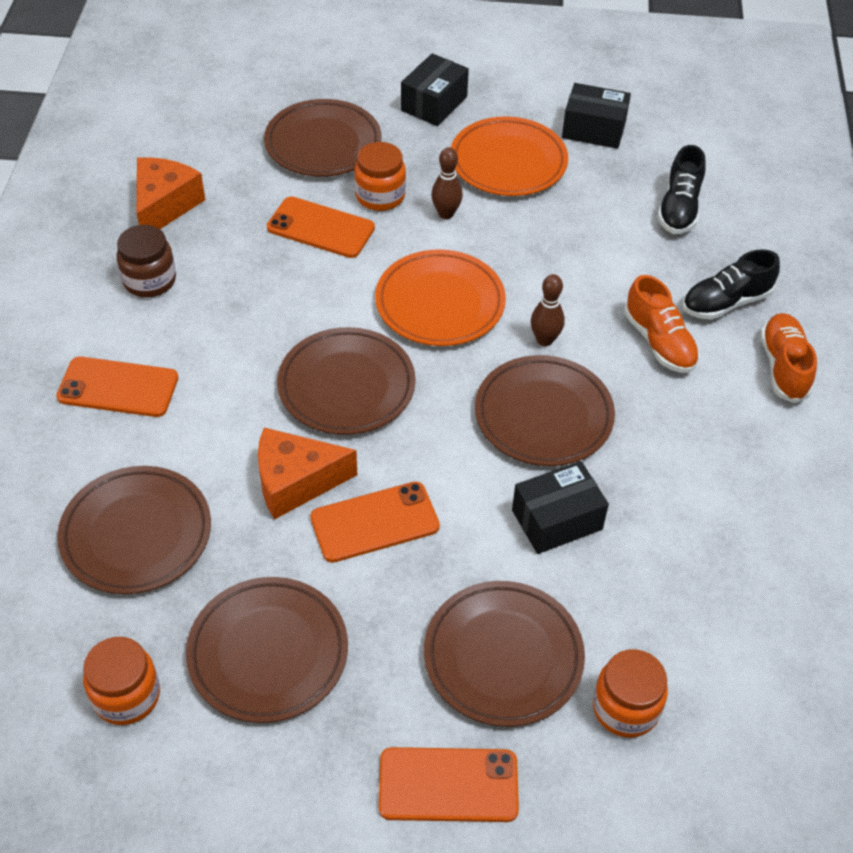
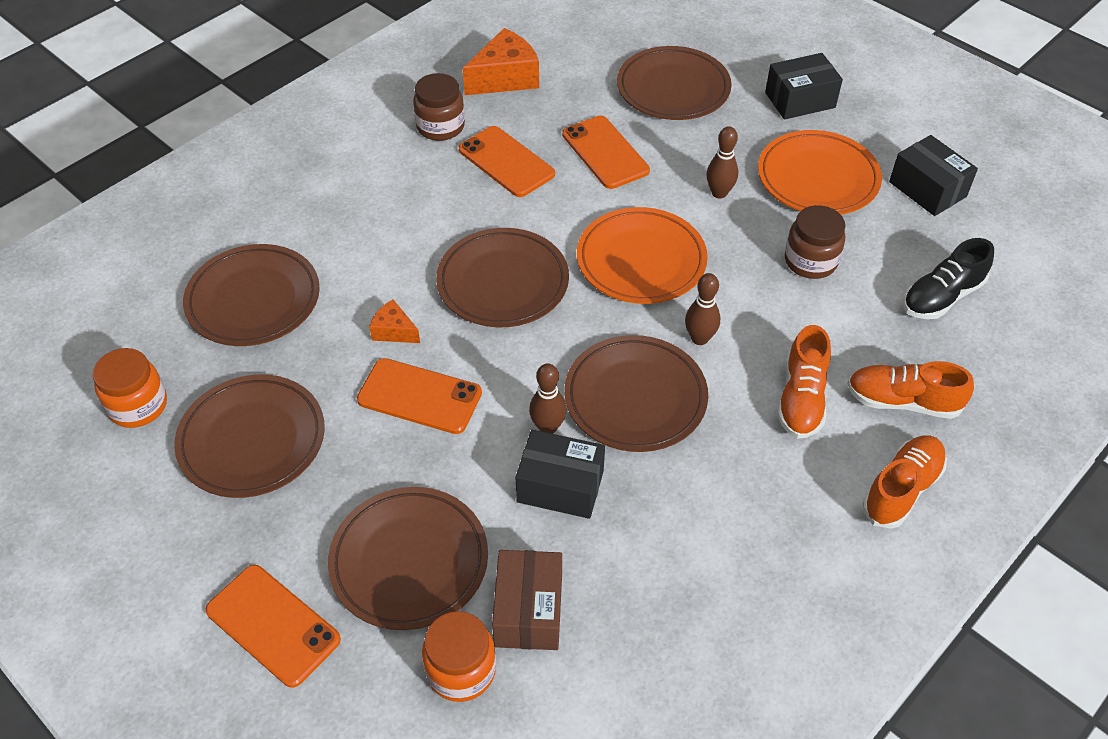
camera: 40 degrees right, 0 degrees up
orange phone [56,357,178,417] -> orange phone moved to [459,126,555,197]
orange cheese [258,428,357,520] -> orange cheese [369,300,420,343], size x0.54
orange jar [354,142,406,211] -> none
black shoe [682,249,780,320] -> orange shoe [847,361,974,419]
none -> brown box [492,550,562,650]
none -> brown bowling pin [529,363,567,434]
none -> brown jar [785,205,846,279]

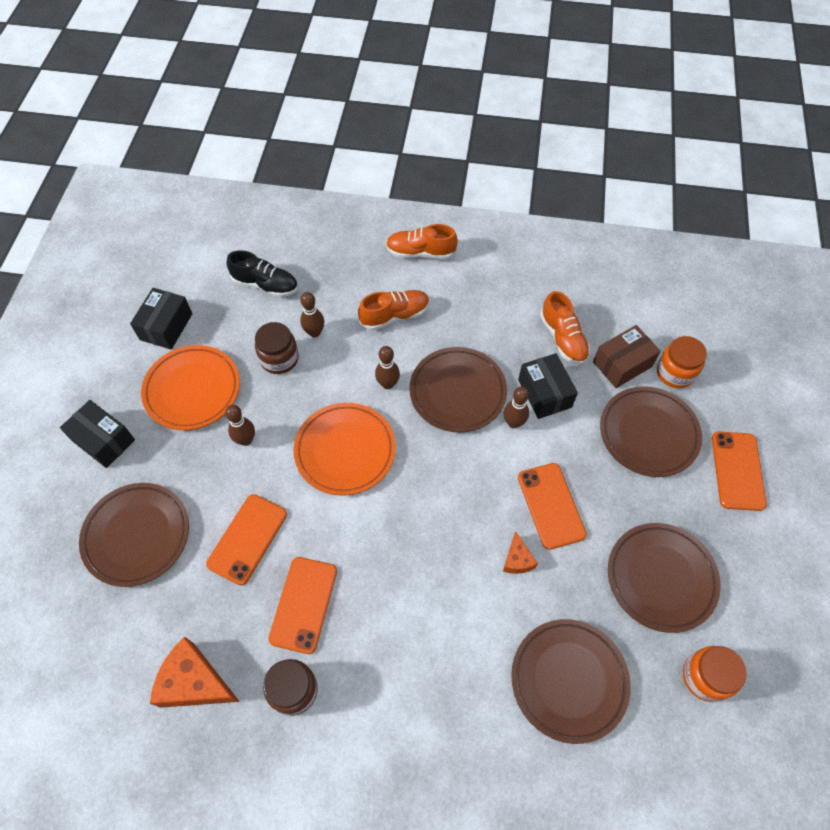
camera: 125 degrees left, 10 degrees up
brown plate [436,228,569,327] -> none
orange shoe [847,361,974,419] -> orange shoe moved to [540,291,590,365]
none -> brown bowling pin [300,292,324,337]

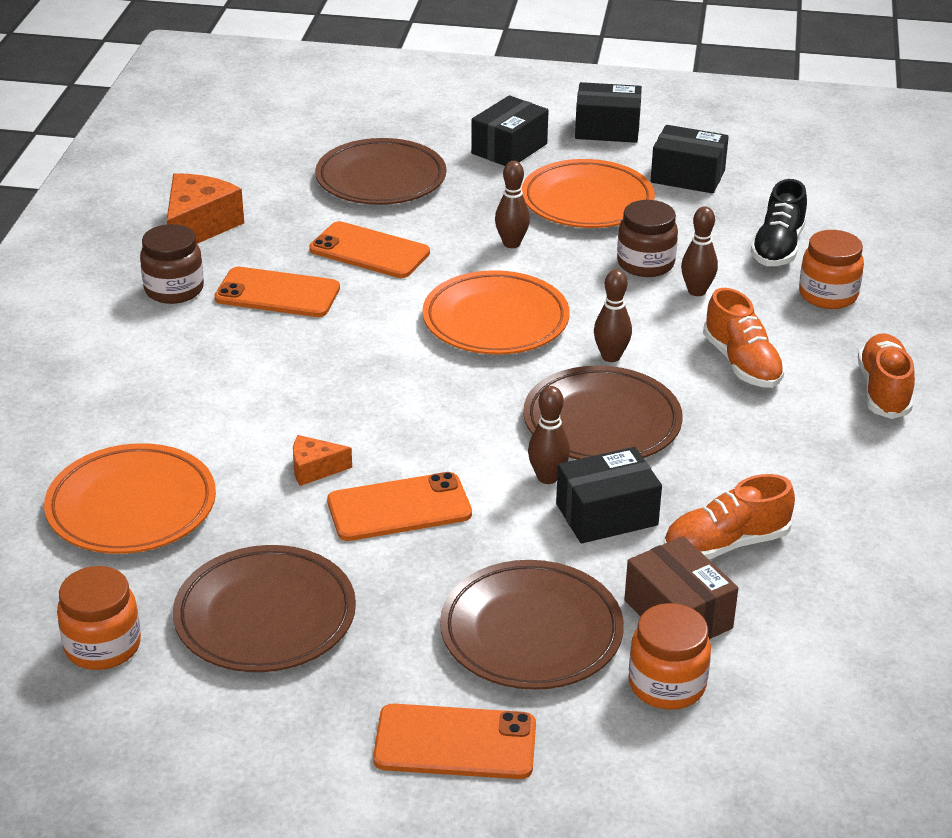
camera: 90 degrees right, 25 degrees down
brown plate [511,619,631,744] -> orange plate [44,443,216,554]
none -> black box [575,82,642,143]
none -> orange jar [799,230,864,309]

